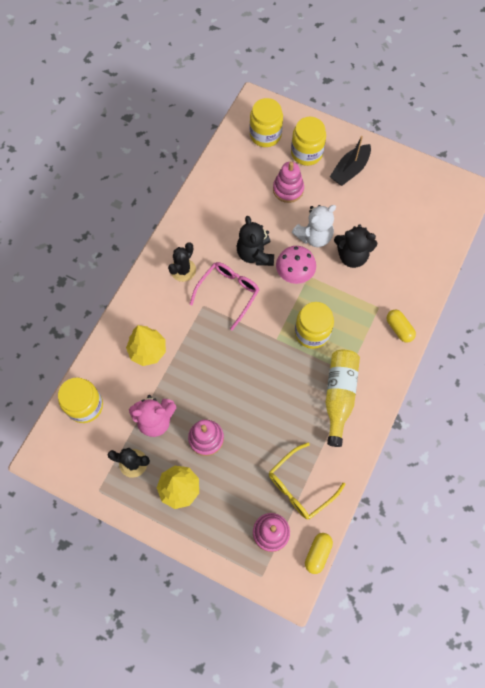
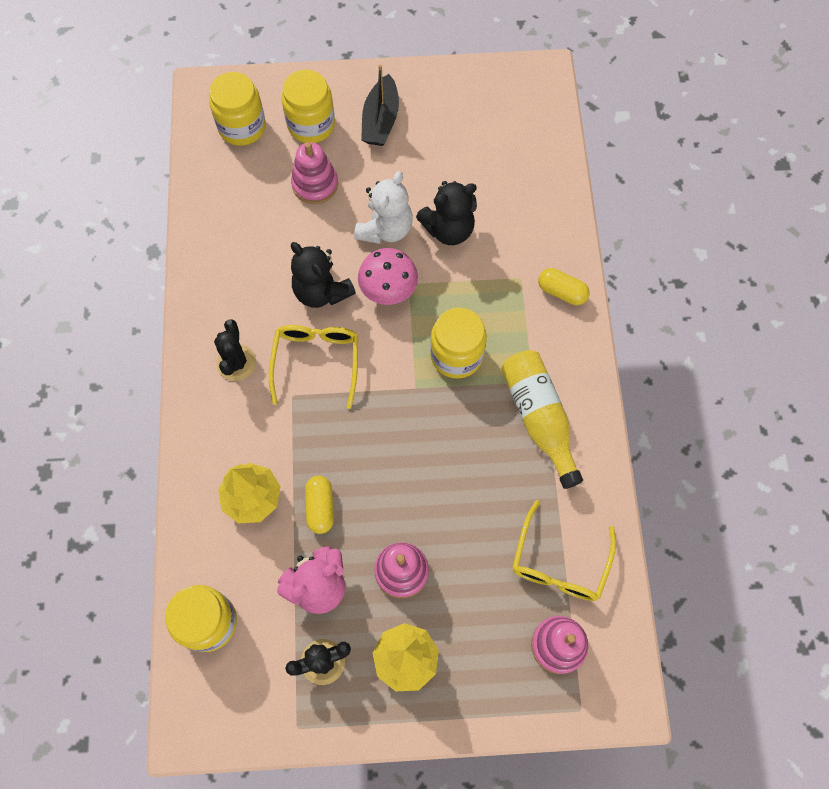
camera: 30 degrees left, 0 degrees up
pink glasses [190,262,259,331] -> yellow glasses [269,325,358,409]
yellow capsule [305,533,333,574] -> yellow capsule moved to [305,476,334,534]

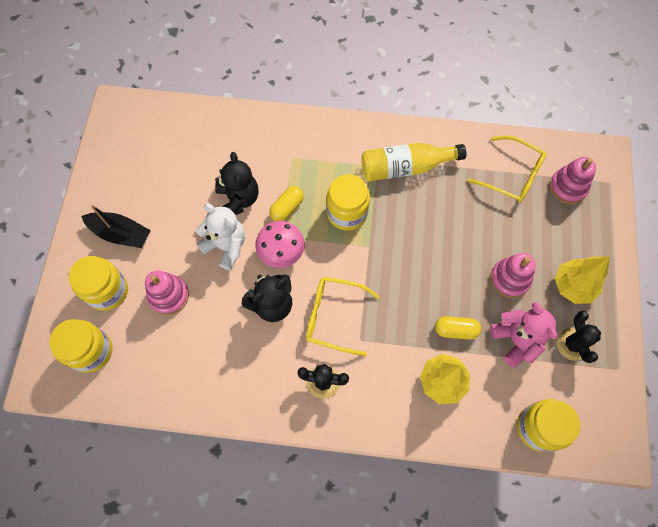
camera: 80 degrees left, 0 degrees up
yellow capsule [538,268,590,305] -> yellow capsule moved to [269,186,304,221]

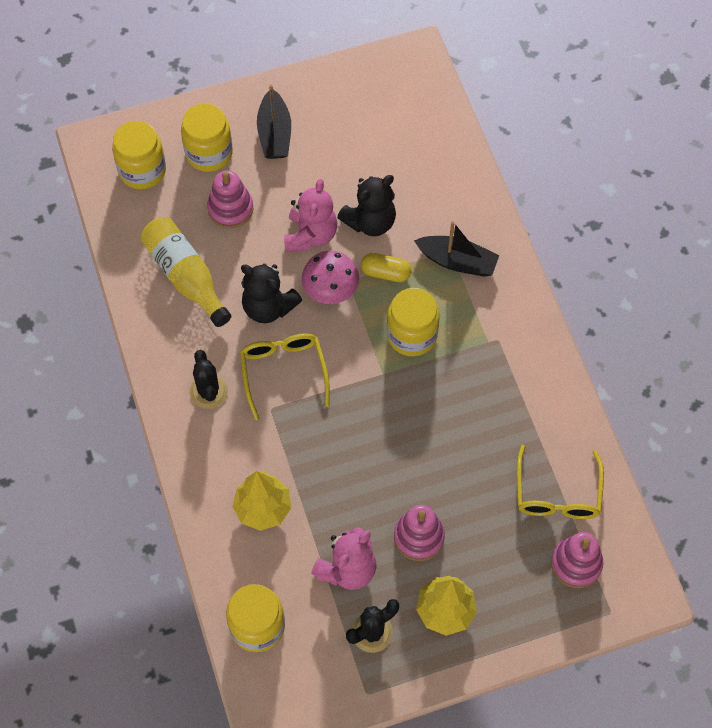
camera: 65 degrees right, 5 degrees down
white teddy bear [196,203,245,271] -> pink teddy bear [284,179,337,251]
yellow bottle [361,143,466,181] -> yellow bottle moved to [140,217,231,327]
yellow capsule [435,316,481,340] -> none
none -> black boat [414,221,499,277]

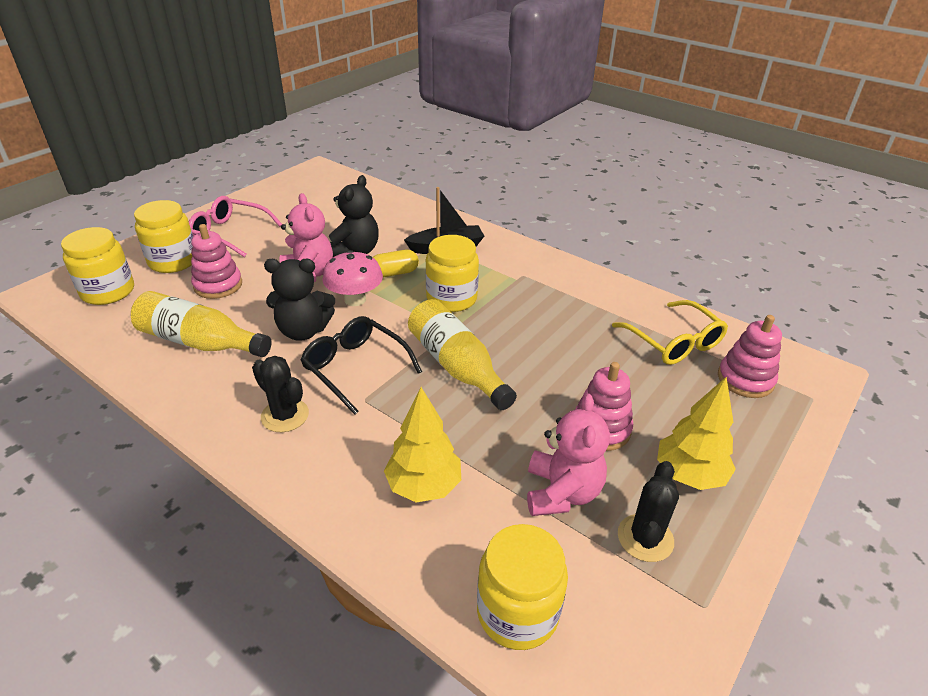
camera: 35 degrees left, 25 degrees down
yellow glasses [240,333,330,420] -> black glasses [301,316,422,415]
black boat [257,85,291,159] -> pink glasses [189,196,283,257]
none -> yellow bottle [408,299,517,410]

